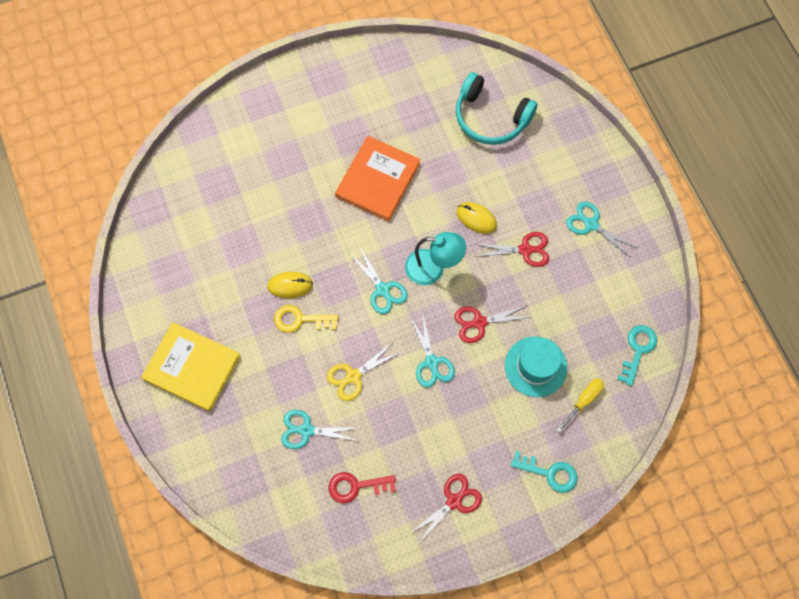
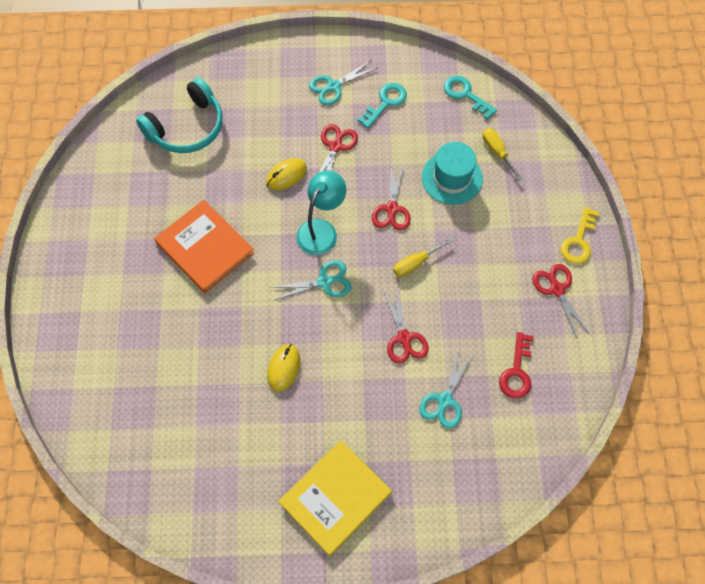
camera: 70 degrees left, 5 degrees down
yellow key [274,305,338,333] -> yellow key moved to [561,207,599,264]
yellow scissors [327,342,400,401] -> red scissors [383,288,429,364]
turquoise scissors [411,316,455,388] -> yellow screwdriver [393,238,453,277]
turquoise key [511,451,577,493] -> turquoise key moved to [357,83,407,128]

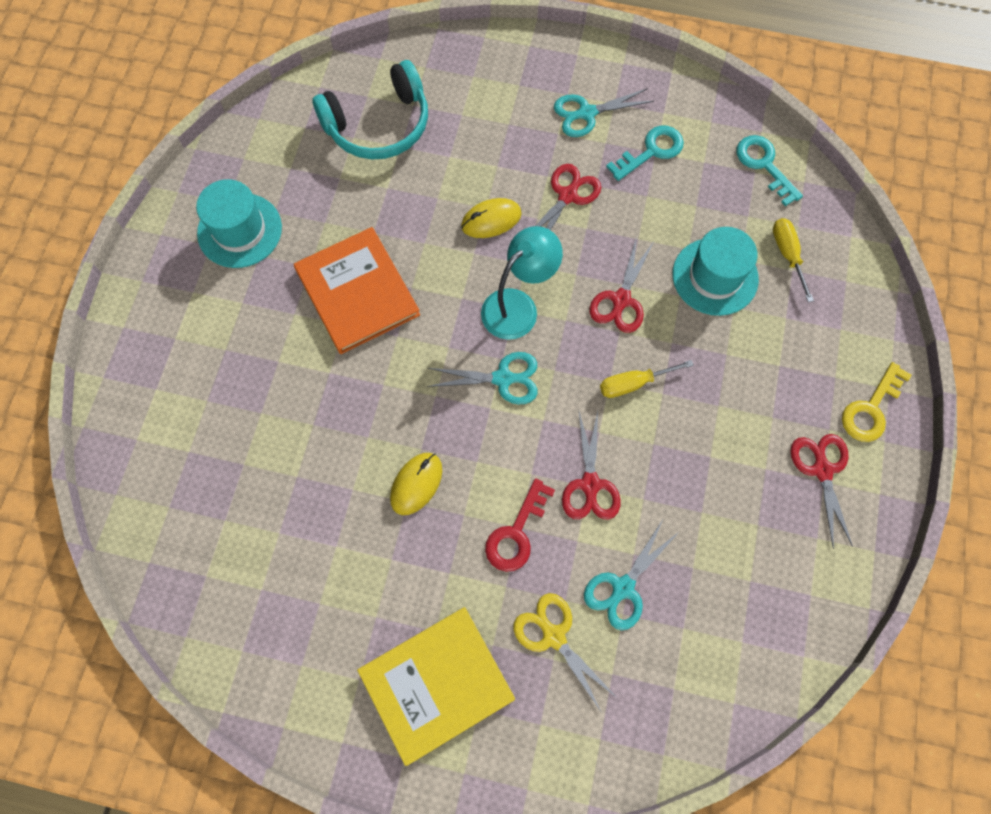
camera: 15 degrees right, 5 degrees up
red key [499,332,534,399] -> red key moved to [485,479,555,572]
none -> turquoise hat [196,179,282,268]
none -> yellow scissors [513,593,617,713]

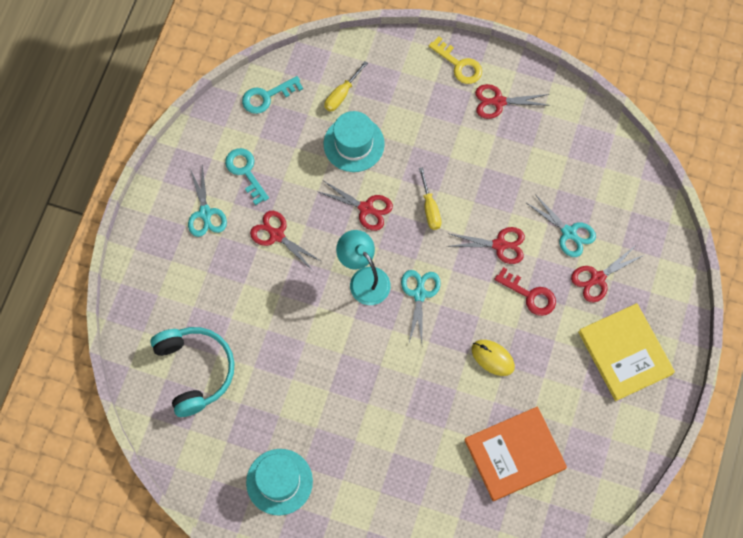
camera: 85 degrees left, 0 degrees up
orange book [294,227,420,354] -> orange book moved to [465,406,567,501]
yellow mouse [461,198,522,238] -> none
yellow scissors [513,593,617,713] -> red scissors [571,245,644,303]
yellow screwdriver [773,218,814,302] -> yellow screwdriver turned 45 degrees counterclockwise [324,61,368,112]

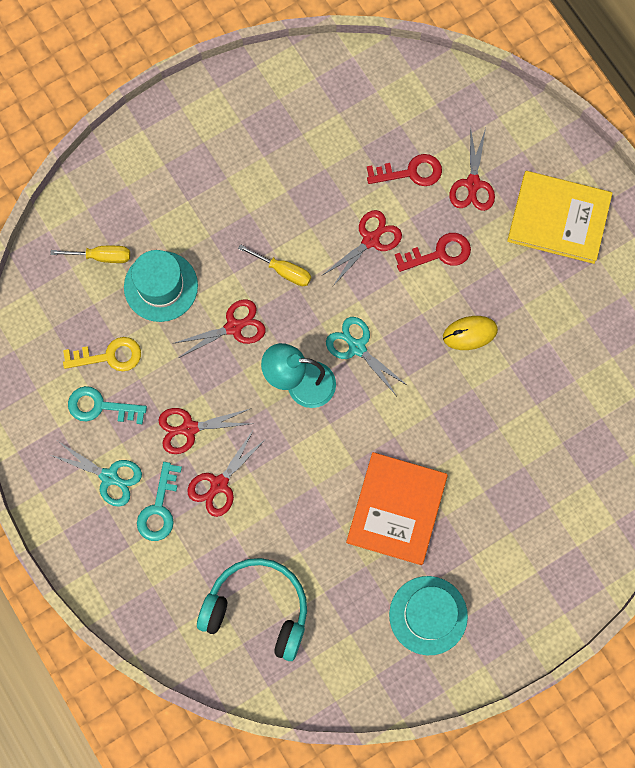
camera: 50 degrees left, 5 degrees up
turquoise key [242,76,303,114] -> turquoise key moved to [137,462,182,541]
yellow screwdriver [324,61,368,112] -> yellow screwdriver turned 75 degrees counterclockwise [50,246,130,263]
yellow key [429,36,482,84] -> yellow key moved to [63,337,141,371]
orange book [465,406,567,501] -> orange book moved to [346,452,448,565]
red scissors [475,84,551,119] -> red scissors moved to [187,429,266,517]
turquoise scissors [527,193,596,257] -> red key [367,154,442,186]

